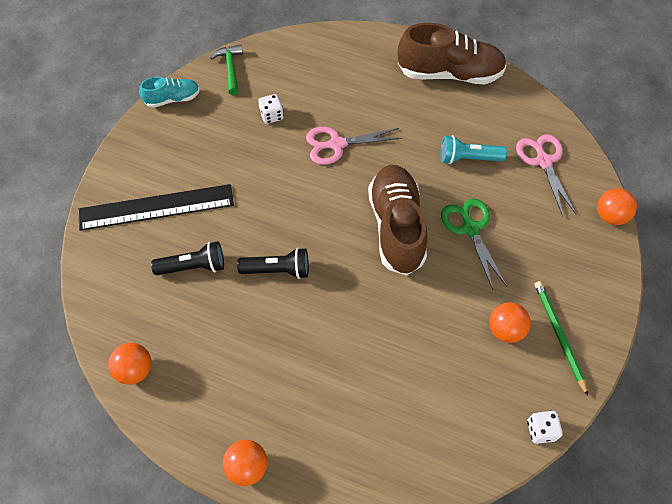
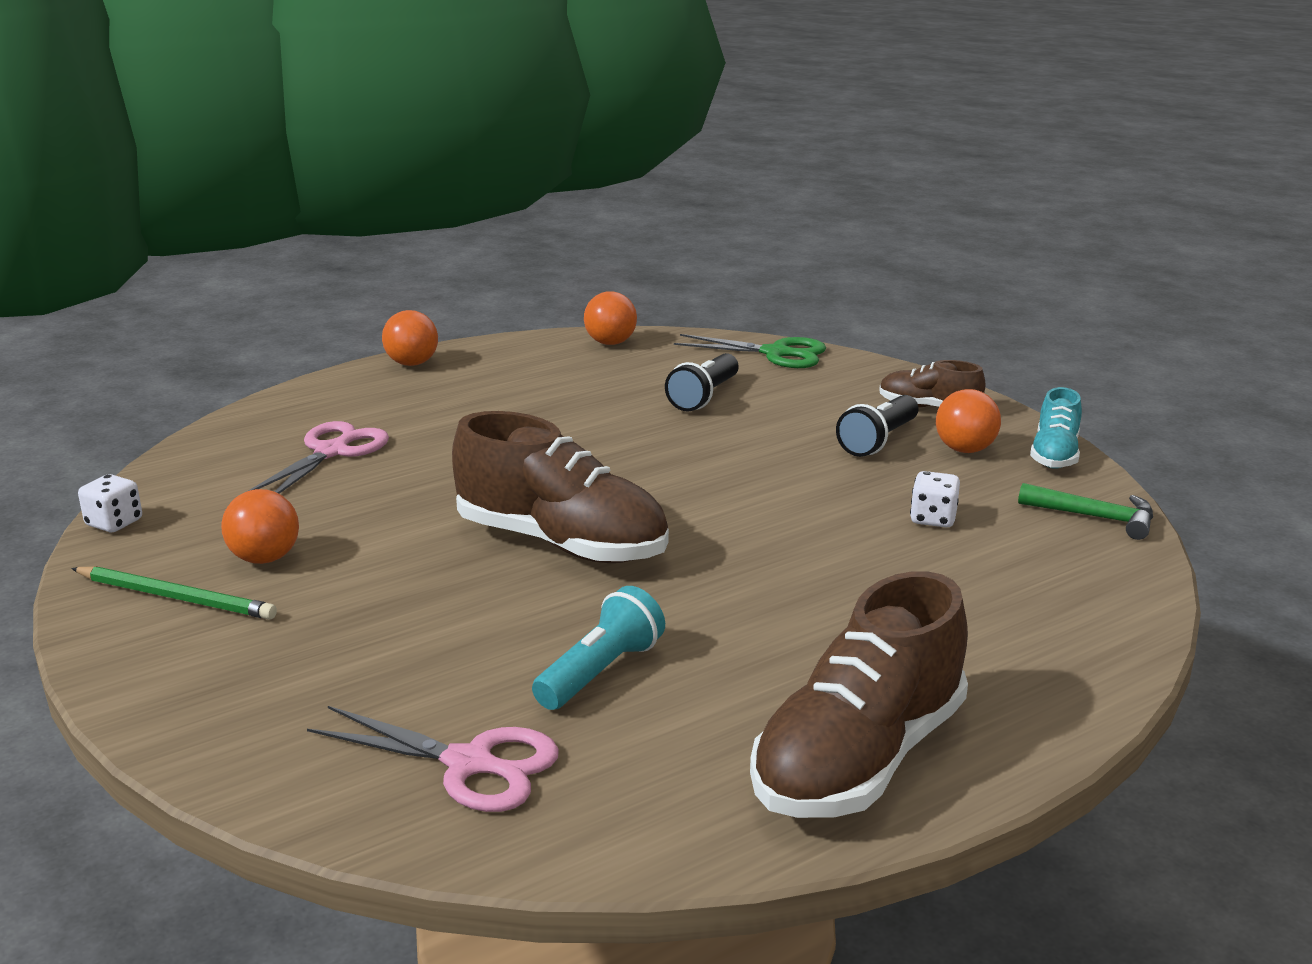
camera: 125 degrees right, 35 degrees down
black ruler [79,184,234,231] -> none
black flashlight [237,248,309,279] -> black flashlight moved to [836,395,918,457]
pink scissors [306,127,402,165] -> pink scissors moved to [248,421,389,494]
green scissors [441,199,507,290] -> green scissors moved to [674,334,826,368]
orange ball [597,188,637,225] -> orange ball moved to [936,389,1001,453]
none -> brown shoe [879,360,986,407]

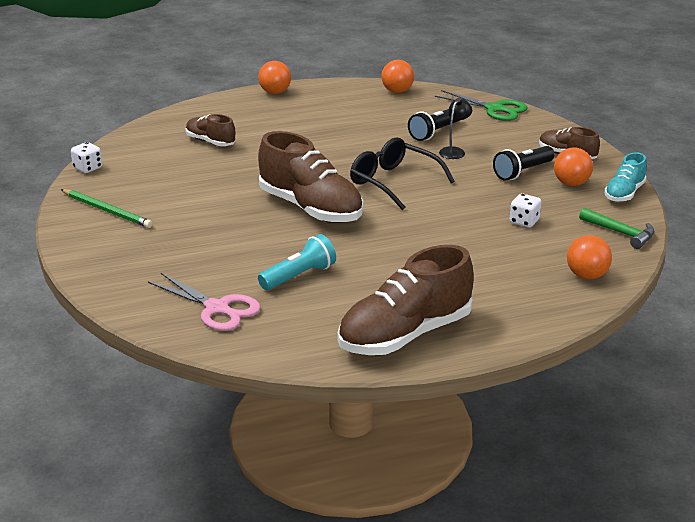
camera: 15 degrees right, 5 degrees up
orange ball [221,489,299,564] -> orange ball moved to [567,235,612,279]
pink scissors [248,421,389,494] -> brown shoe [186,114,236,146]
none -> black glasses [350,138,455,210]
none -> black lamp [439,98,472,159]

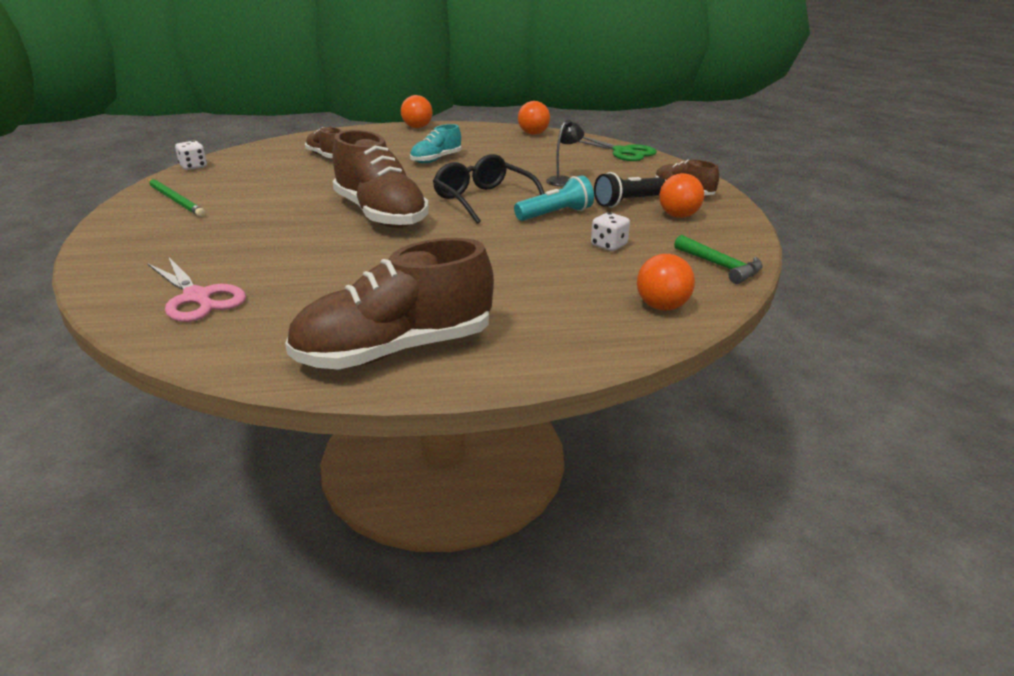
camera: 10 degrees right, 0 degrees up
turquoise flashlight [258,234,336,290] -> turquoise flashlight moved to [514,175,594,221]
black flashlight [408,109,460,141] -> none
turquoise shoe [604,152,647,202] -> turquoise shoe moved to [410,124,461,163]

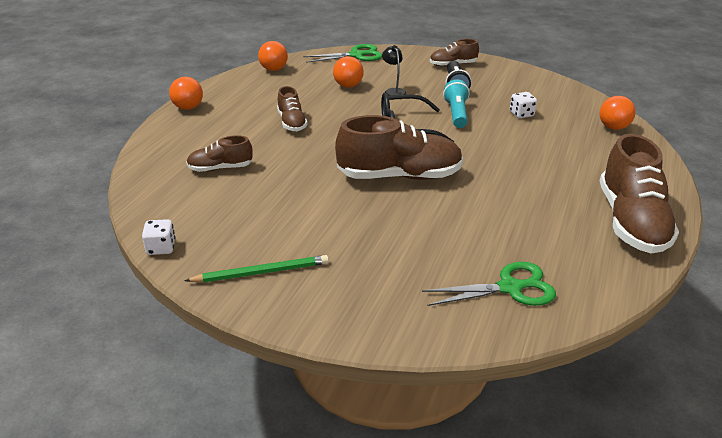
camera: 60 degrees left, 5 degrees up
pink scissors [147,256,246,322] -> green scissors [422,262,556,306]
turquoise shoe [410,124,461,163] -> brown shoe [277,86,308,131]
orange ball [659,173,704,218] -> orange ball moved to [333,56,364,88]
green hammer [674,235,763,284] -> none

